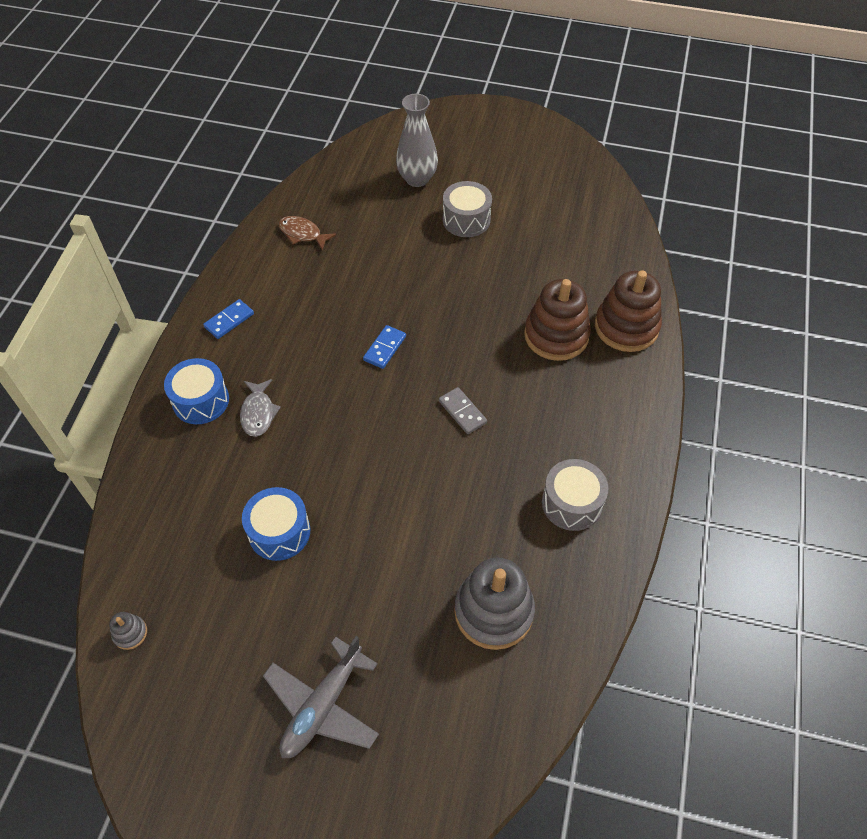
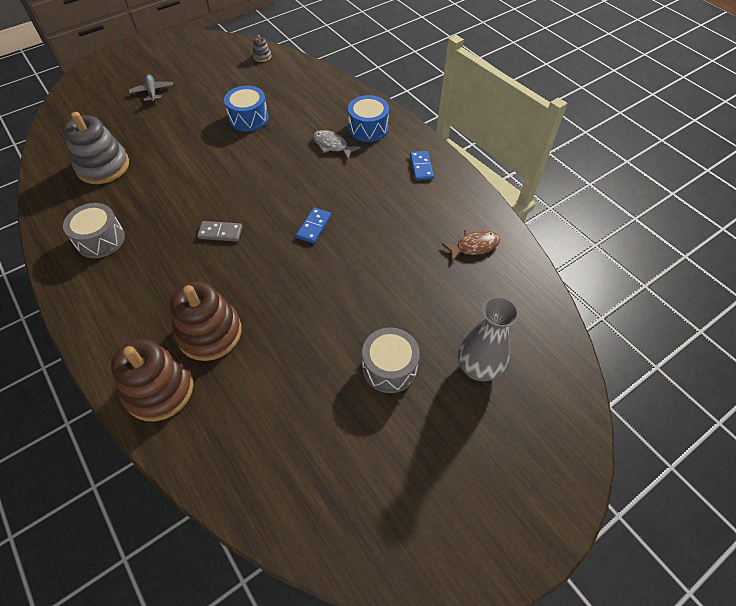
camera: 130 degrees right, 0 degrees up
grey plane [263,636,379,758] -> grey plane [129,74,173,102], size x0.60
blue domino [363,325,406,369] -> blue domino turned 45 degrees clockwise [296,207,331,244]

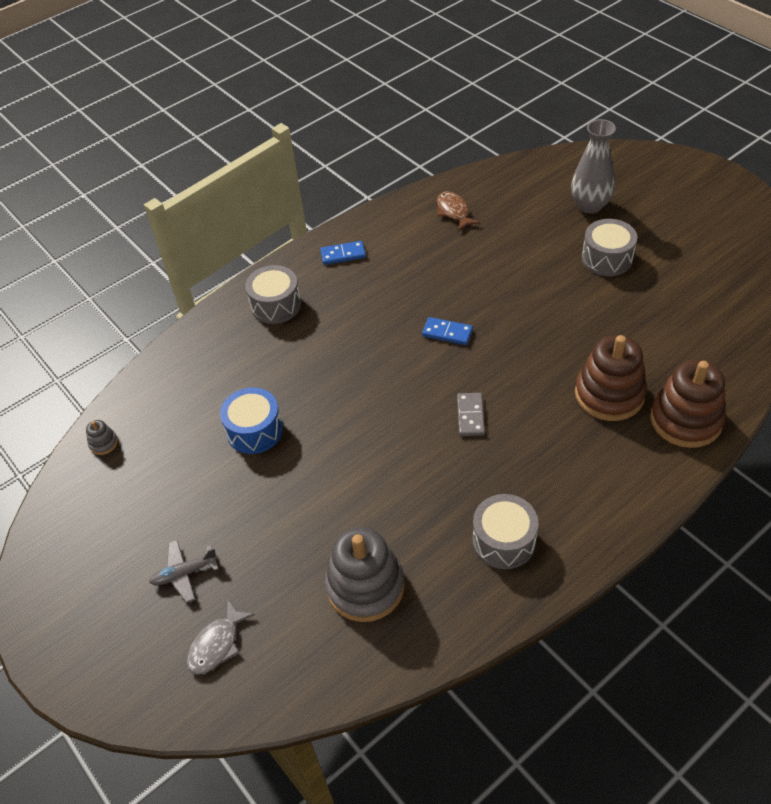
camera: 90 degrees left, 5 degrees down
grey fish [313,130,361,159] -> grey fish moved to [187,600,255,675]
blue drum [348,95,389,142] -> grey drum [245,265,301,324]

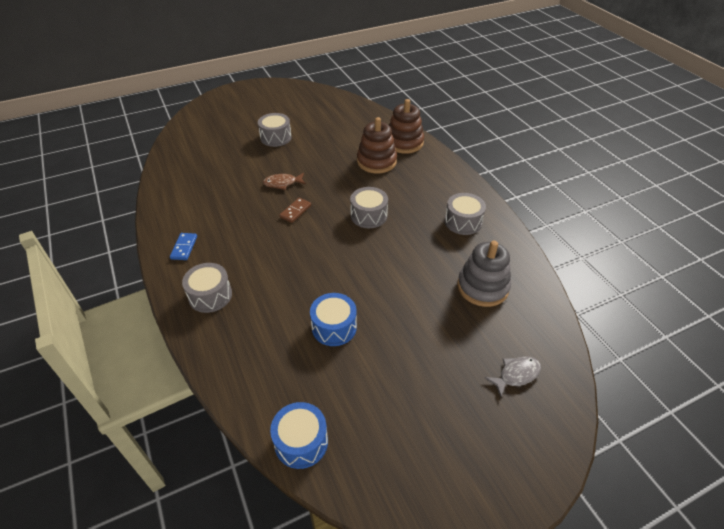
camera: 80 degrees left, 5 degrees down
grey stacking toy [86,420,118,455] -> blue drum [270,402,328,469]
grey plane [149,540,219,603] -> none
grey fish [187,600,255,675] -> grey fish turned 75 degrees counterclockwise [485,356,541,397]
blue domino [422,317,473,345] -> brown domino [279,198,311,223]
brown fish [437,191,480,231] -> brown fish moved to [263,173,306,190]
grey domino [457,393,485,436] -> grey drum [350,187,388,228]
grey vase [571,119,616,214] -> none

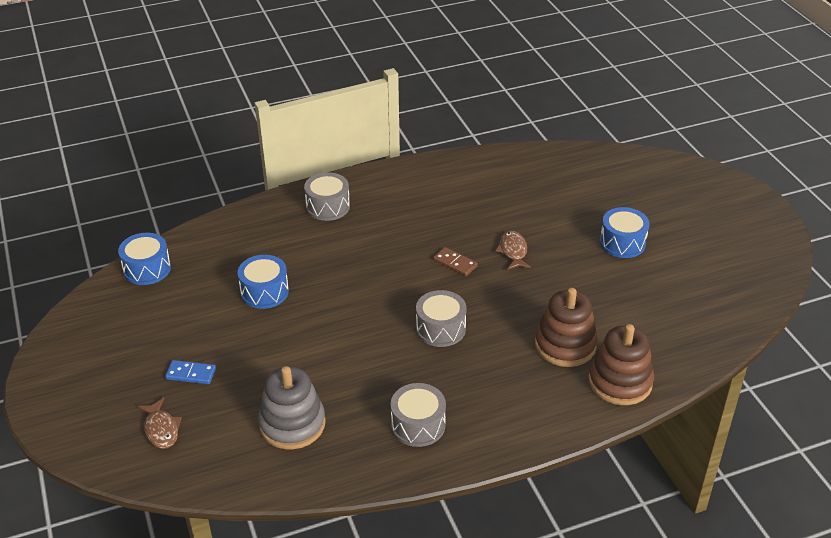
camera: 95 degrees right, 5 degrees down
blue domino [170,233,197,260] -> blue domino moved to [165,360,216,384]
grey drum [258,113,292,147] -> blue drum [600,207,650,258]
grey fish [485,356,541,397] -> brown fish [137,397,182,449]

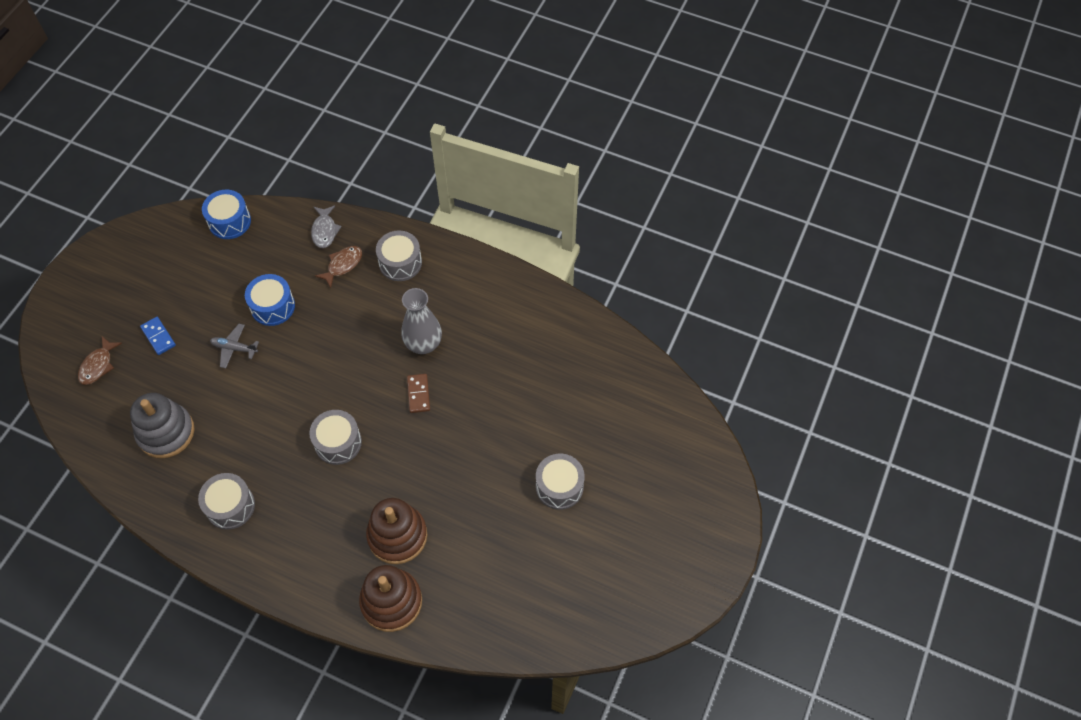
camera: 45 degrees right, 20 degrees up
brown fish [495,231,531,270] -> brown fish moved to [315,246,362,288]
blue drum [600,207,650,258] -> grey drum [536,454,585,510]
none -> grey plane [210,324,259,369]
none -> grey fish [311,205,342,248]
none -> grey vase [401,288,442,354]

